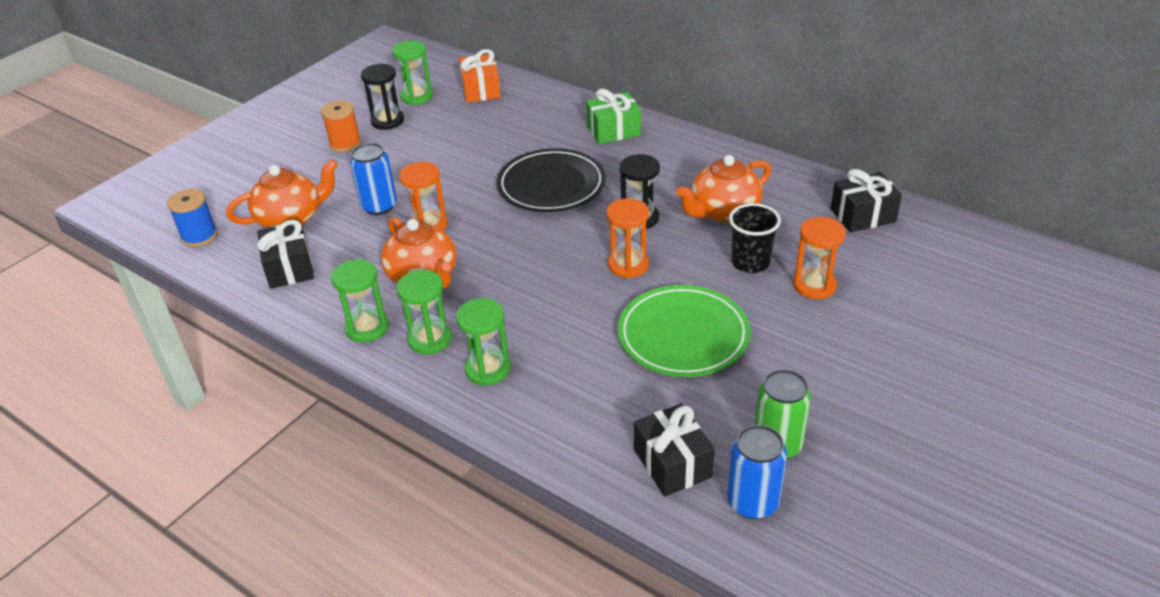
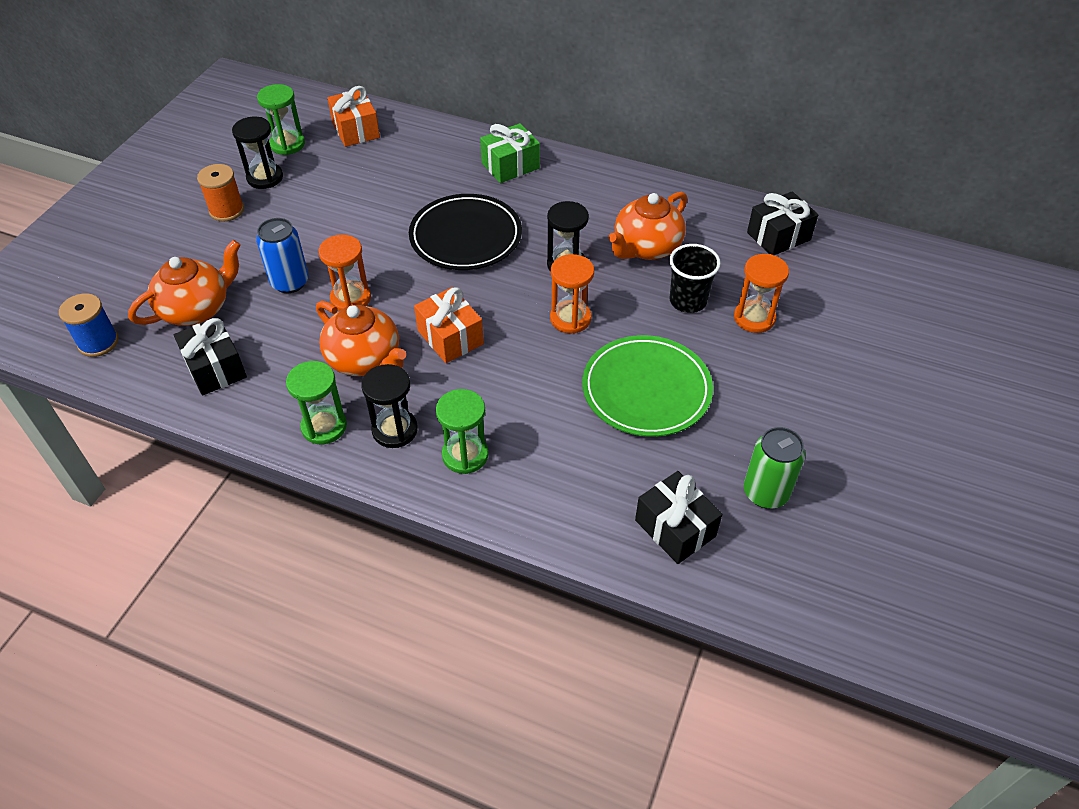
camera: 15 degrees left, 10 degrees up
green hourglass [396,270,452,354] -> black hourglass [361,364,418,448]
blue can [727,425,787,519] -> none
none -> orange gift [414,287,484,363]

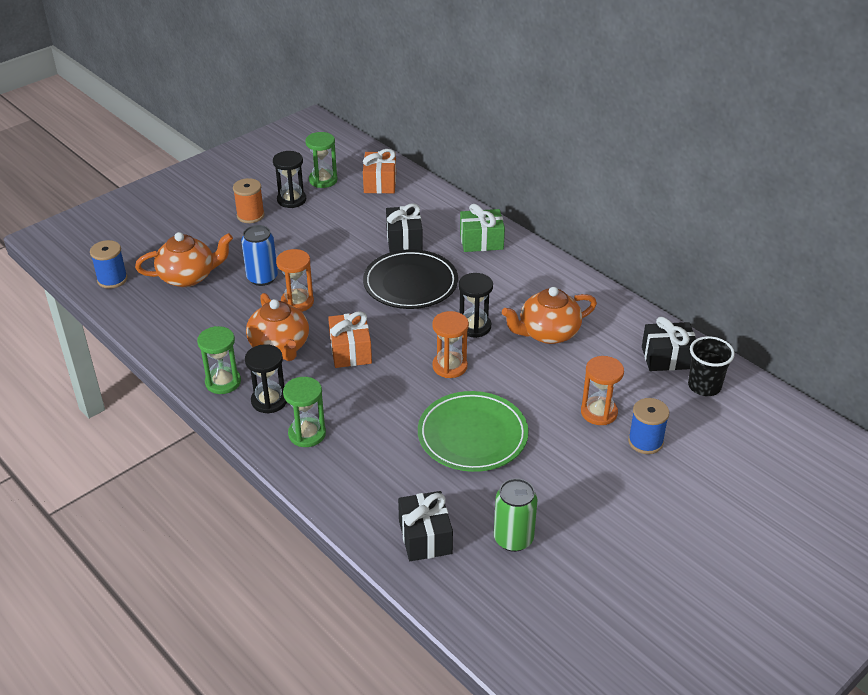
camera: 25 degrees right, 10 degrees down
black gift [174,317,247,395] -> black gift moved to [386,204,423,252]
black cup [669,244,721,313] -> black cup moved to [688,336,735,396]
none -> blue spool [628,398,669,454]

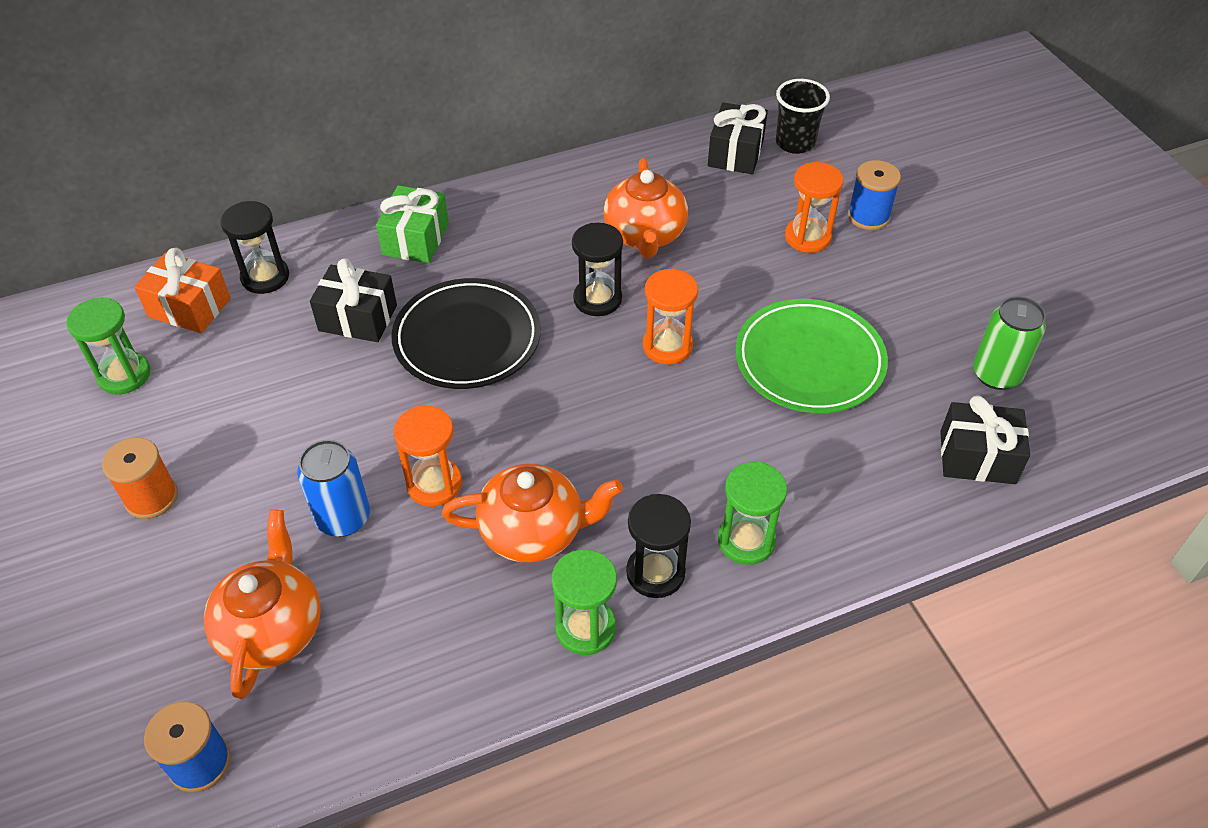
camera: 70 degrees left, 10 degrees up
black hourglass [273,151,306,208] -> black hourglass moved to [221,201,289,294]
orange gift [328,311,372,368] -> none

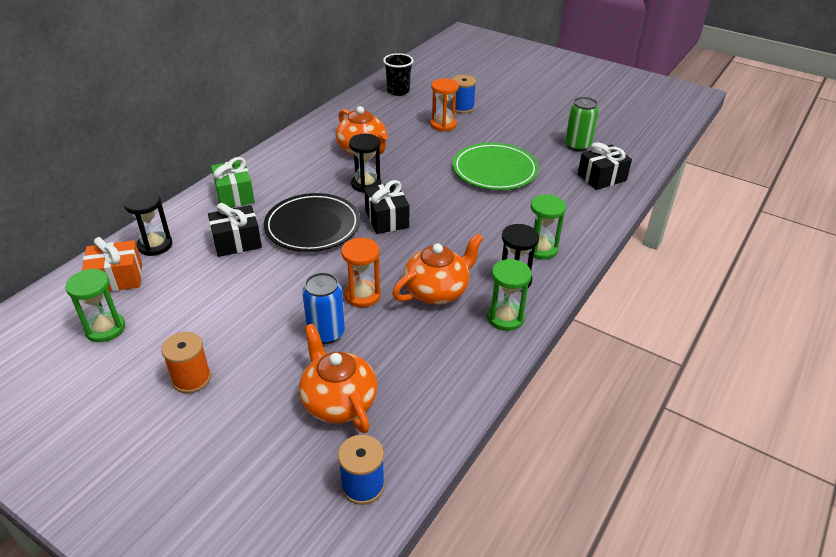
camera: 35 degrees left, 10 degrees down
orange hourglass [643,269,698,365] -> none
black gift [708,102,768,174] -> black gift moved to [364,180,409,234]

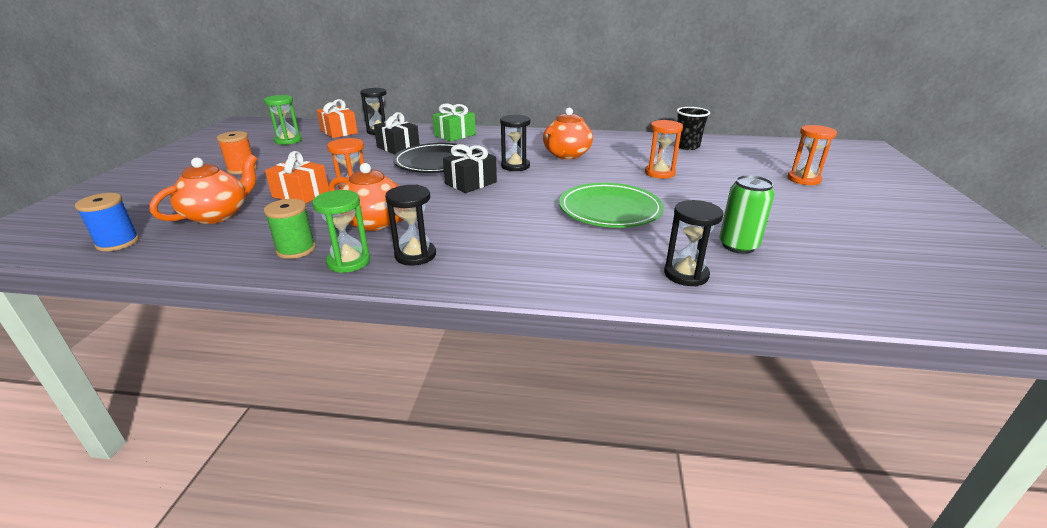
camera: 65 degrees right, 10 degrees down
blue can [302,272,345,344] -> orange gift [265,151,329,204]
blue spool [451,75,476,114] -> none
green hourglass [528,195,566,260] -> none
black gift [578,142,632,190] -> black hourglass [664,200,724,286]
none -> green spool [264,199,316,259]
none -> orange hourglass [788,125,837,185]

